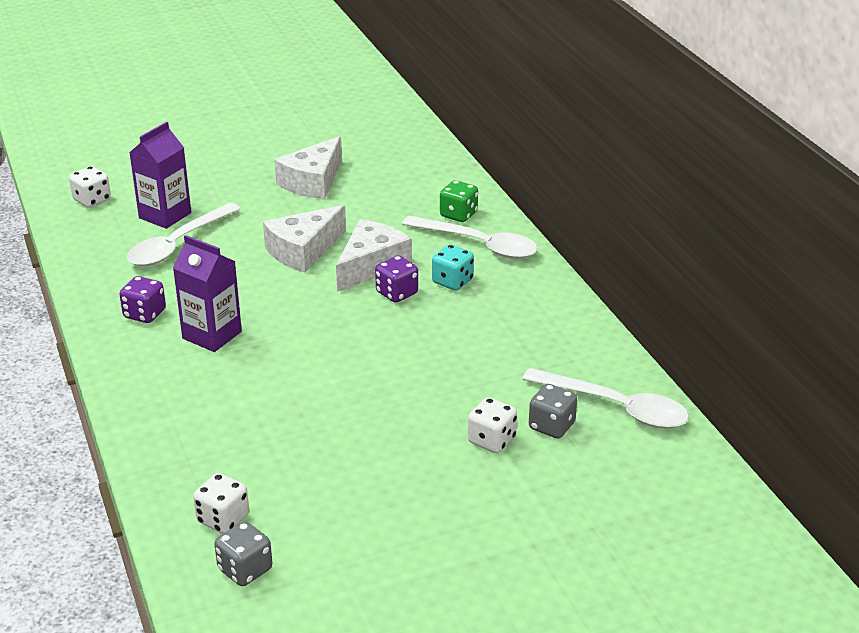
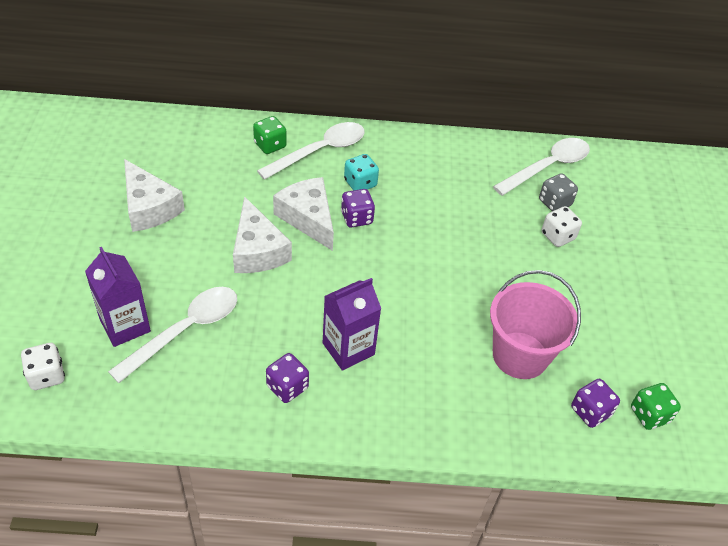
camera: 70 degrees left, 15 degrees up
white spoon [127,203,241,266] -> white spoon turned 105 degrees counterclockwise [108,287,237,383]
white dice [193,473,249,534] -> purple dice [571,379,620,428]
grey dice [214,521,272,586] -> green dice [631,383,681,430]
none -> pink bucket [490,270,581,379]

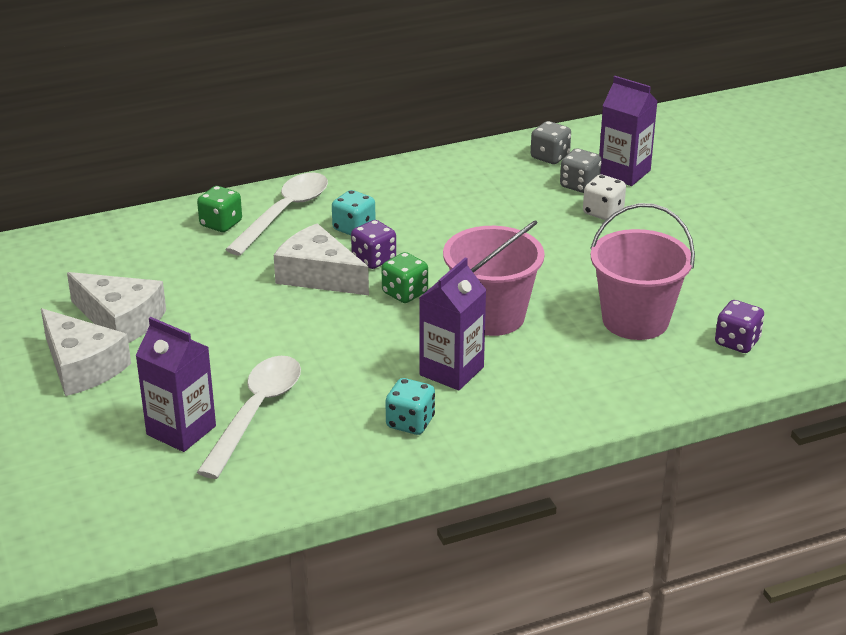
camera: 20 degrees left, 15 degrees down
white dice [21,343,65,390] -> none
white cheese [233,196,292,273] -> white cheese moved to [41,308,131,396]
purple dice [266,353,309,403] -> turquoise dice [385,378,435,435]
white spoon [493,138,590,196] -> grey dice [531,121,571,164]
green dice [631,383,681,430] -> green dice moved to [382,252,428,303]
none -> pink bucket [443,221,545,336]
none -> purple carton [599,76,658,186]

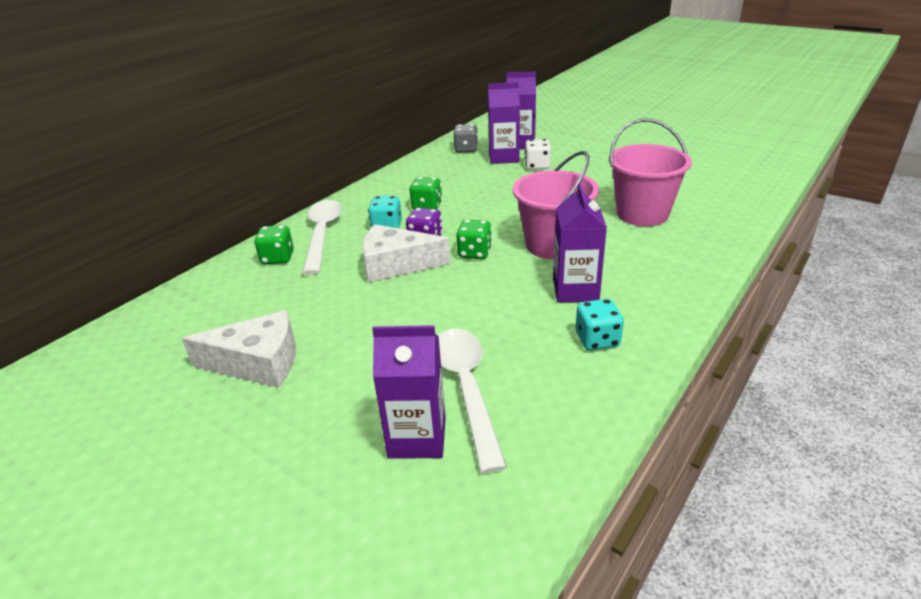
camera: 30 degrees left, 0 degrees up
white cheese [41,308,131,396] -> none
grey dice [560,148,602,193] -> purple carton [488,82,520,164]
purple dice [715,300,764,353] -> none
none -> green dice [409,177,442,209]

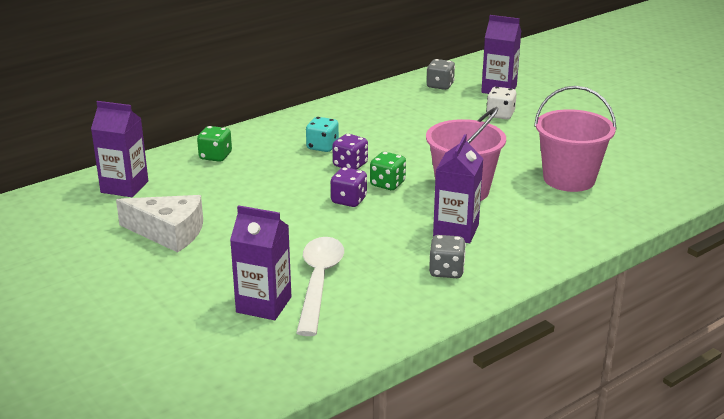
camera: 15 degrees right, 5 degrees down
white spoon [302,200,343,275] -> none
white cheese [362,224,451,283] -> none
green dice [409,177,442,209] -> none
purple carton [488,82,520,164] -> purple carton moved to [91,101,148,197]
turquoise dice [576,299,624,350] -> grey dice [429,235,466,278]
none -> purple dice [331,167,367,207]

